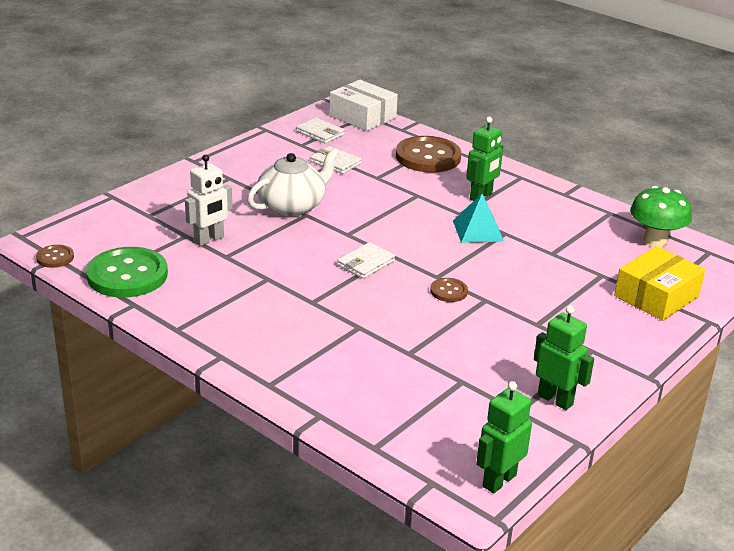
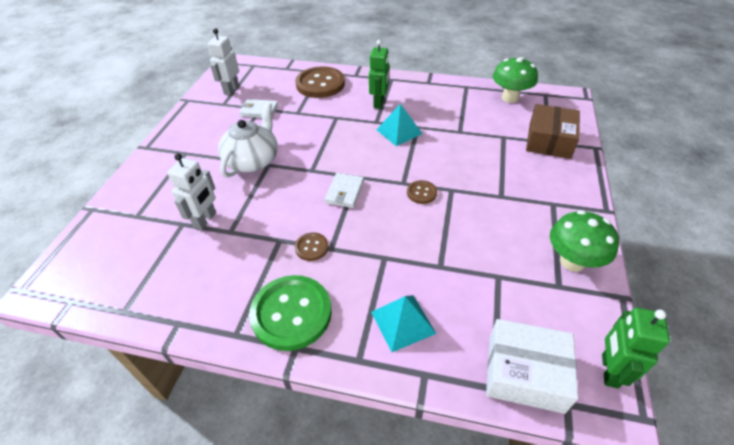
camera: 25 degrees left, 15 degrees up
brown button [36,245,74,268] -> brown button moved to [295,232,329,261]
green button [86,247,168,298] -> green button moved to [249,275,332,351]
white wallet [296,118,345,144] -> white robot [208,28,239,95]
white box [329,80,398,131] -> white box moved to [486,319,578,414]
green robot [534,305,594,410] -> green mushroom [550,210,619,272]
yellow box [614,246,705,321] -> brown box [526,104,580,159]
none -> turquoise pyramid [371,295,436,352]

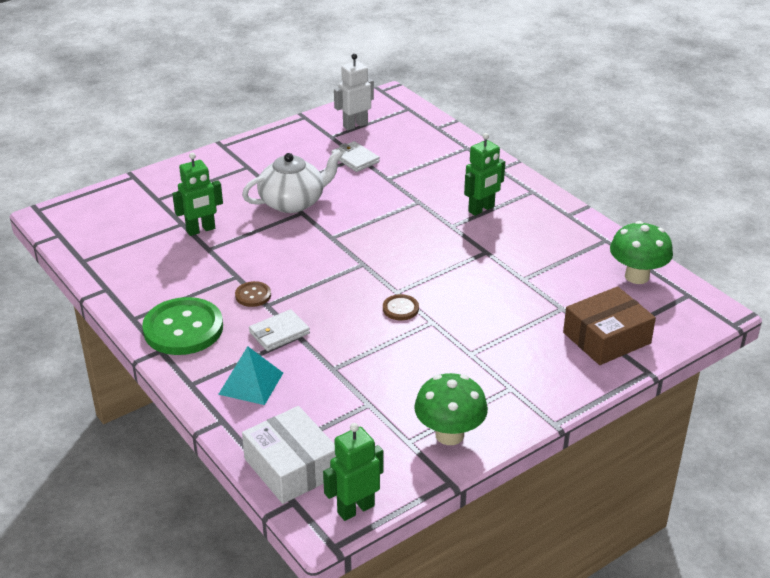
camera: 40 degrees right, 10 degrees down
white robot [167,153,216,230] -> green robot [172,153,223,236]
brown button [295,67,345,98] -> none
white wallet [325,173,364,208] -> white wallet moved to [249,309,310,351]
turquoise pyramid [377,104,422,146] -> none

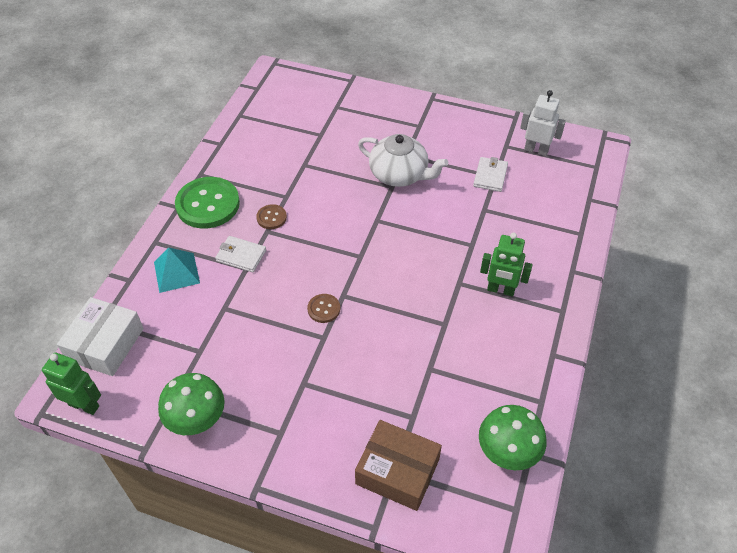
camera: 55 degrees right, 15 degrees up
green robot [172,153,223,236] -> none

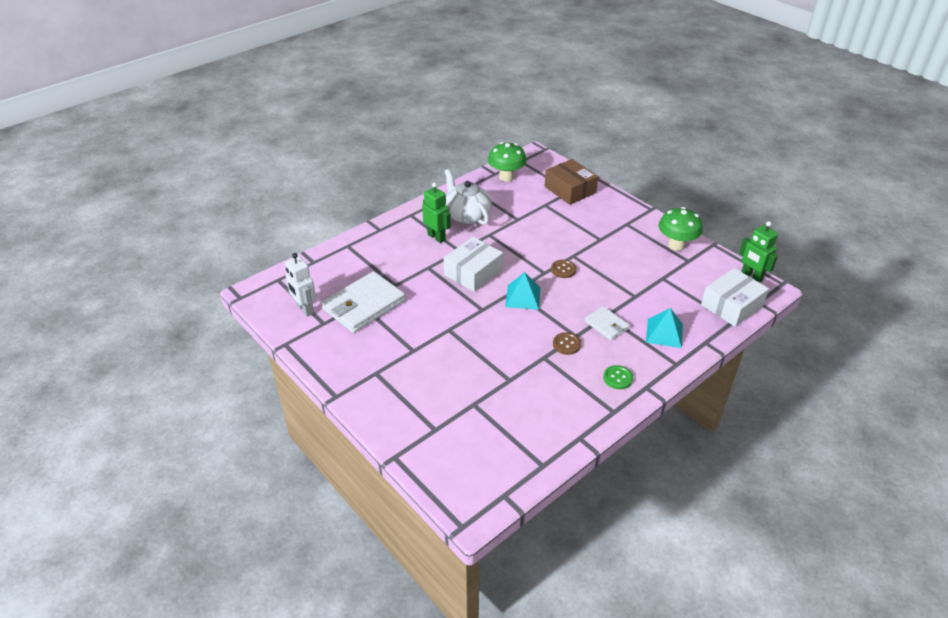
camera: 150 degrees left, 10 degrees down
green button [175,177,240,228] -> green button [603,365,633,389], size x0.47
white teapot [358,134,448,187] -> white teapot moved to [444,169,492,225]
white wallet [473,157,508,192] -> white wallet [322,271,405,333], size x1.90
none -> white box [444,237,503,292]
none -> turquoise pyramid [505,272,540,310]

